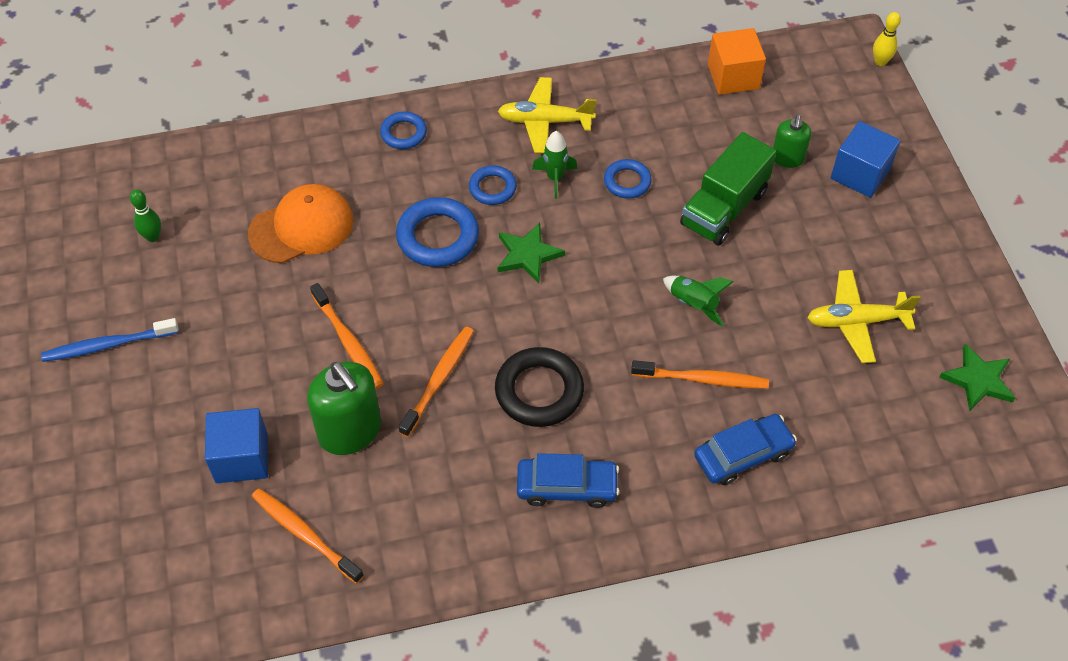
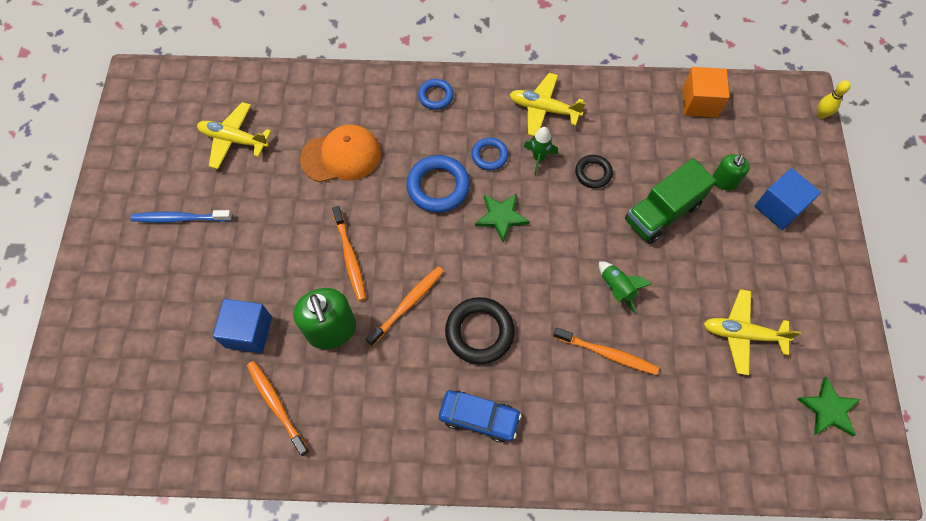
camera: 15 degrees right, 10 degrees up
green bowling pin [130,189,161,242] -> yellow plane [197,102,271,169]
blue ring [604,159,652,199] -> black ring [575,155,613,188]
blue car [694,414,797,485] -> none

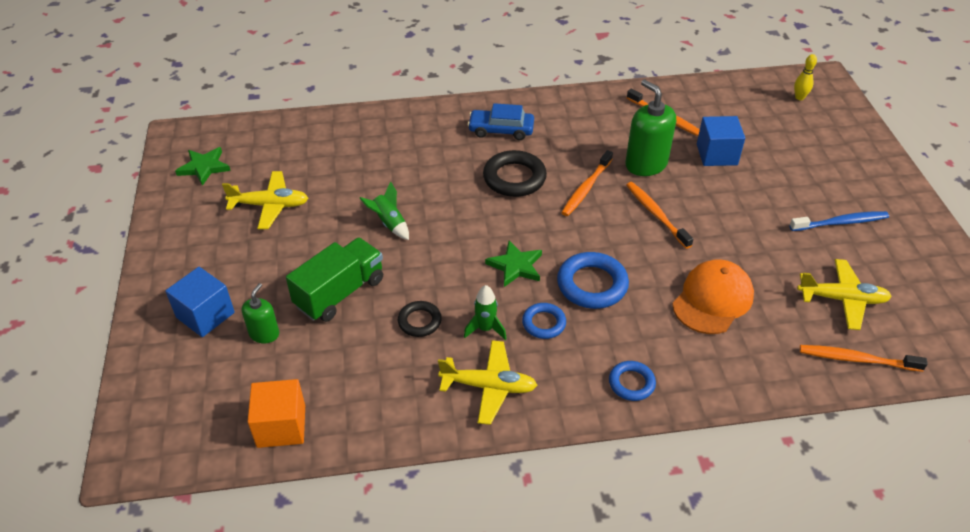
camera: 170 degrees right, 20 degrees down
orange cap [300,124,381,182] -> orange cap turned 150 degrees clockwise [672,260,754,334]
orange toothbrush [553,327,659,375] -> orange toothbrush moved to [800,345,928,372]
yellow bowling pin [817,80,851,119] -> yellow bowling pin moved to [794,54,817,100]

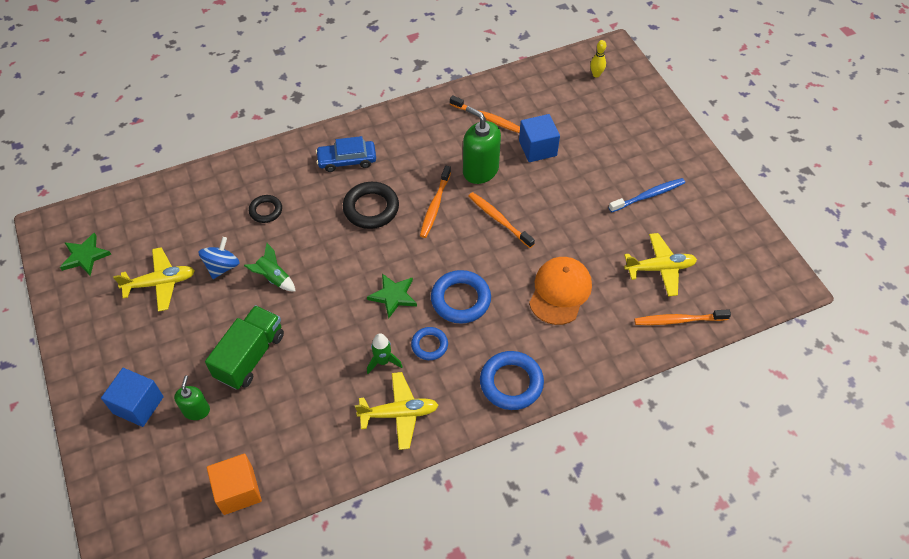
camera: 15 degrees left, 10 degrees up
black ring [398,301,442,337] -> black ring moved to [249,195,282,223]
blue ring [609,361,656,401] -> blue ring [480,351,544,410], size x1.68
none -> blue spinning top [199,237,239,279]

